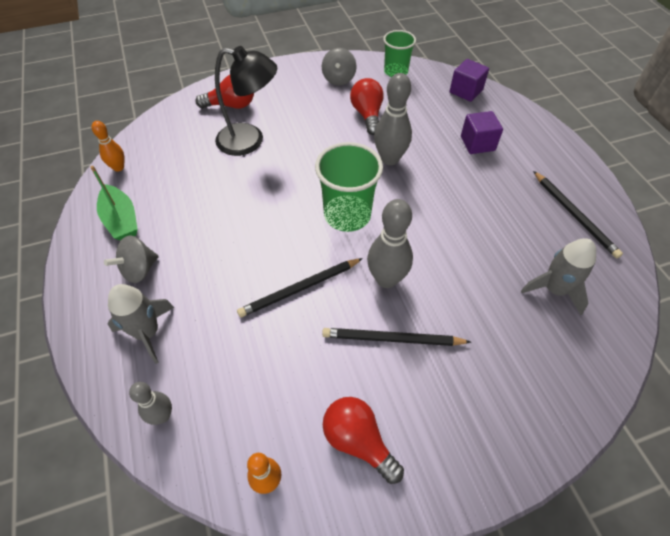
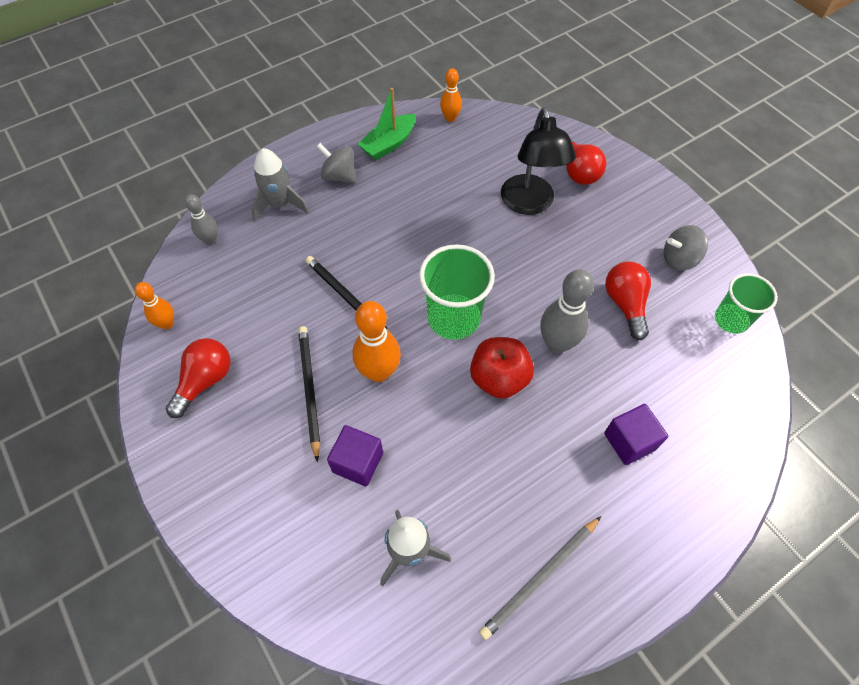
camera: 75 degrees right, 5 degrees up
red light bulb [350,78,384,135] -> red light bulb turned 75 degrees counterclockwise [605,262,651,340]
grey bowling pin [367,199,413,288] -> orange bowling pin [353,301,401,382]
purple cube [450,59,489,102] -> purple cube moved to [327,425,383,486]
black pencil [533,171,623,258] -> grey pencil [479,516,601,640]
none -> red apple [470,337,534,399]

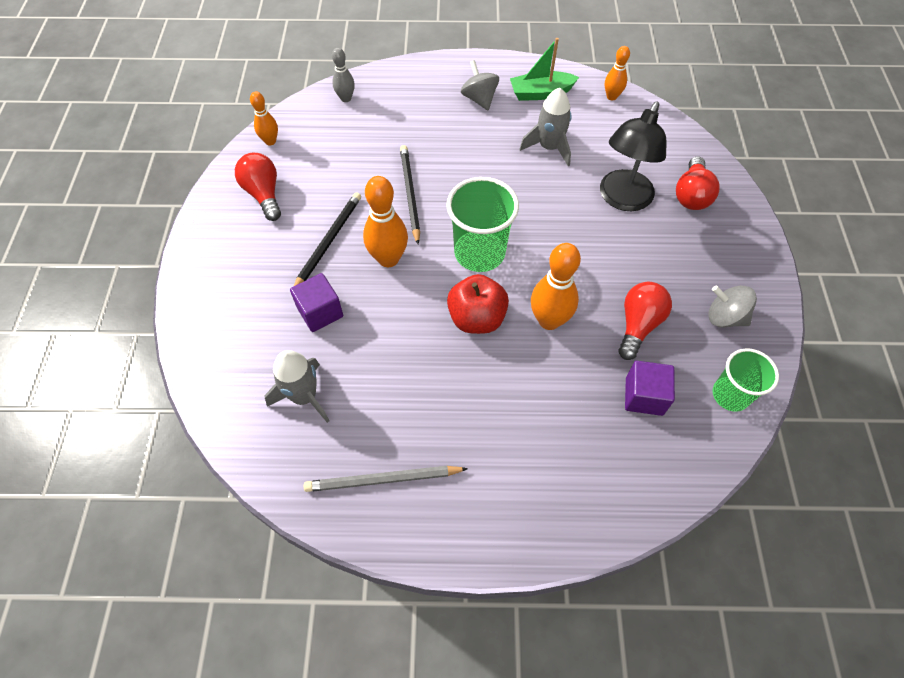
camera: 35 degrees right, 0 degrees up
red light bulb [166,338,231,418] -> red light bulb turned 90 degrees counterclockwise [235,153,281,221]
grey rocket [251,148,309,221] -> grey rocket moved to [519,88,572,166]
grey bowling pin [540,269,594,353] -> orange bowling pin [531,243,581,330]
purple cube [604,404,668,465] -> purple cube moved to [625,361,675,416]

